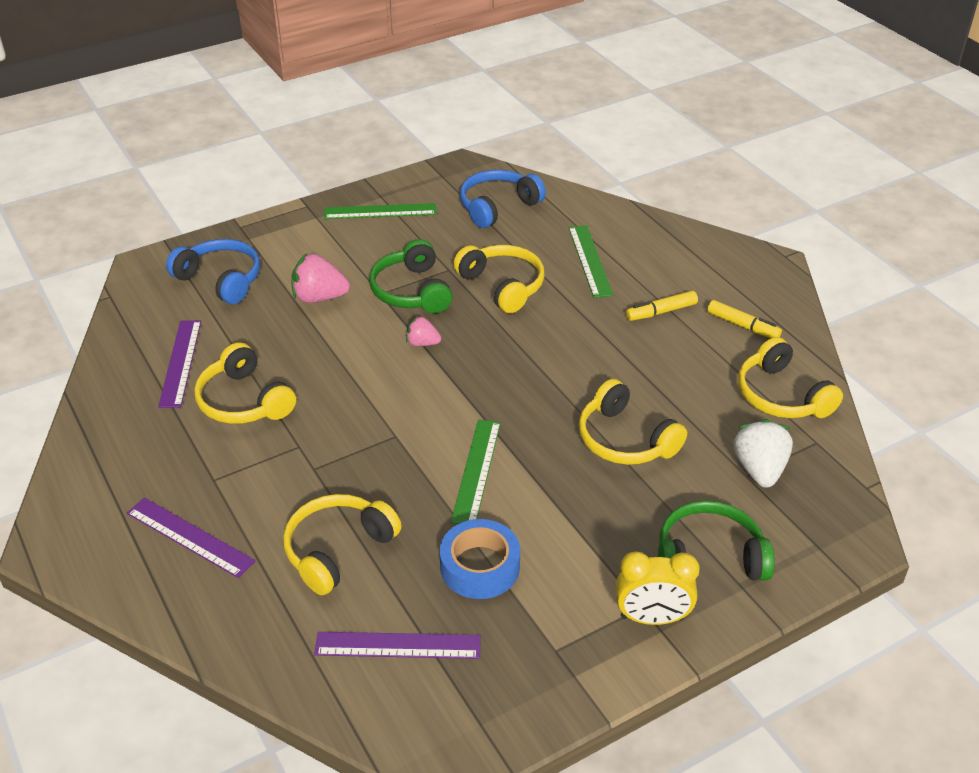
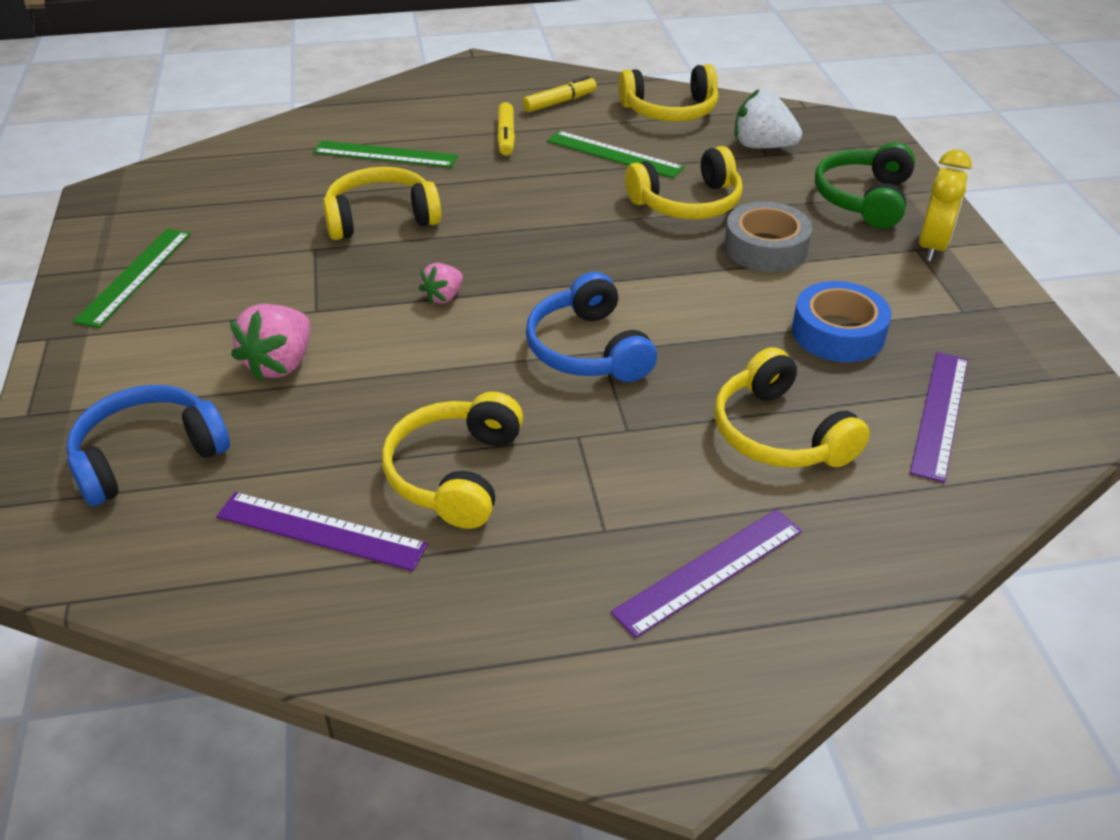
camera: 70 degrees left, 0 degrees up
yellow headphones [194,342,296,424] -> yellow headphones turned 120 degrees clockwise [382,392,523,529]
green headphones [369,239,452,313] -> none
green ruler [451,419,501,524] -> green ruler moved to [547,131,684,179]
blue headphones [460,170,546,228] -> blue headphones moved to [526,272,657,382]
none -> grey tape [724,202,812,272]

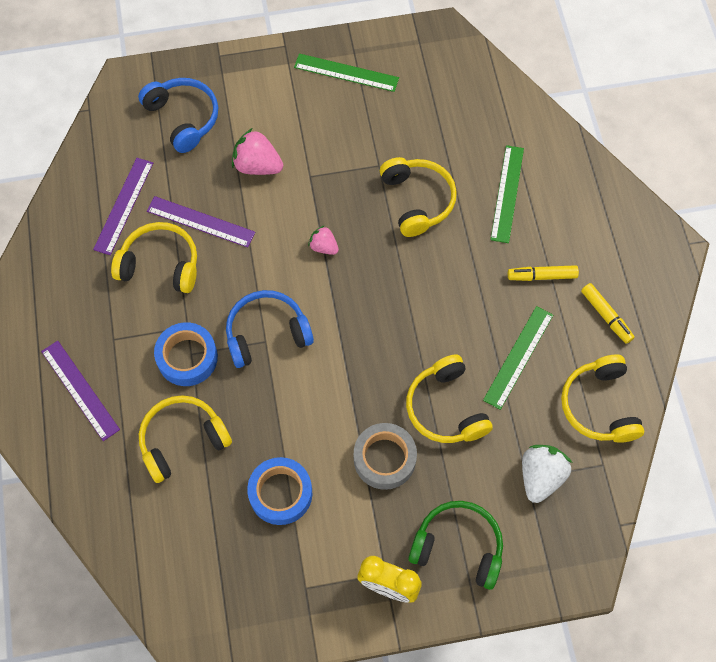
camera: 90 degrees right, 25 degrees up
purple ruler [910,352,968,483] -> purple ruler moved to [147,196,255,248]
none -> blue tape [154,322,218,386]

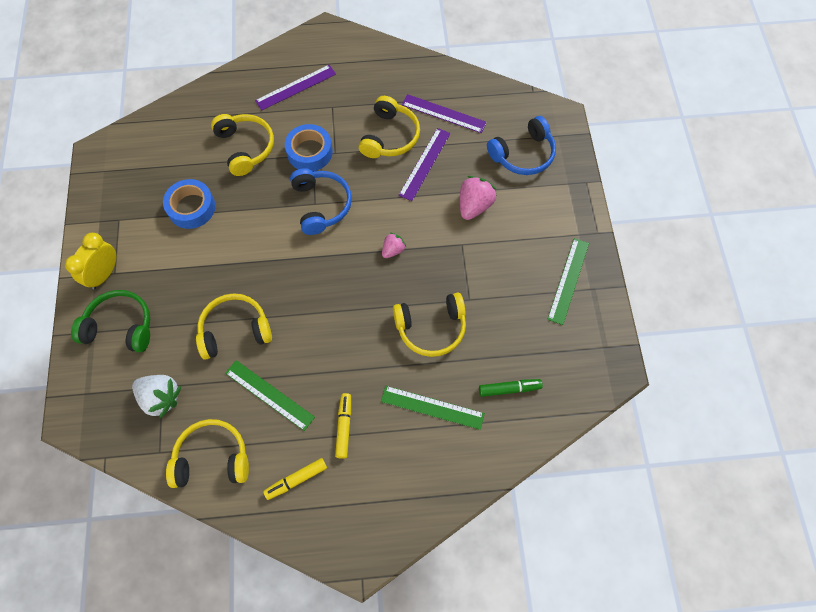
camera: 95 degrees right, 0 degrees up
grey tape [354,423,417,490] -> none
green headphones [408,501,503,590] -> green headphones turned 105 degrees counterclockwise [71,290,150,352]
none -> green marker [479,379,543,397]

